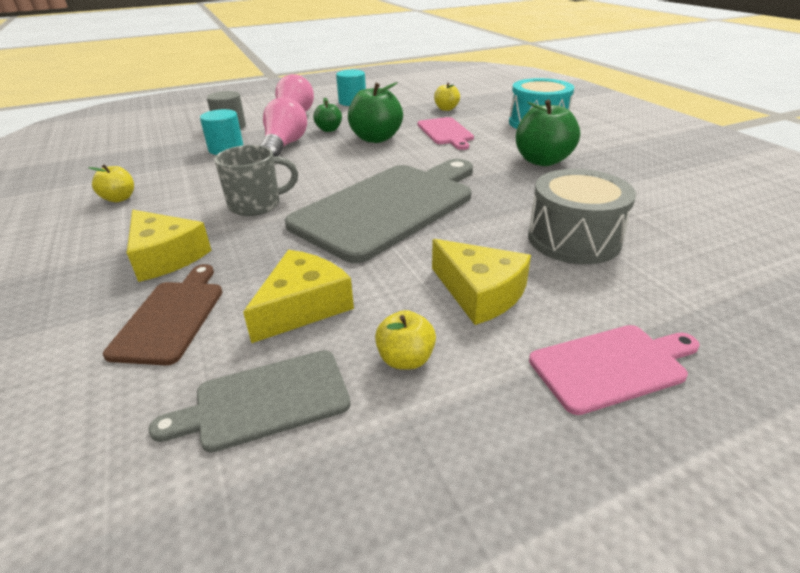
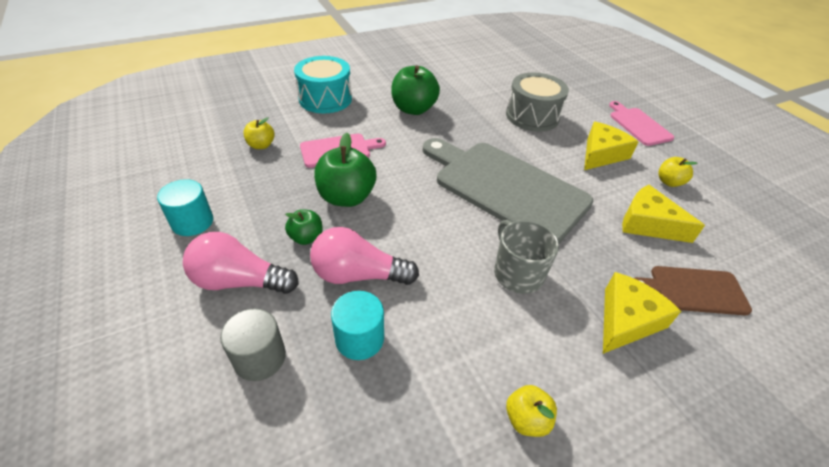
camera: 95 degrees left, 10 degrees up
grey cutting board [148,350,351,453] -> none

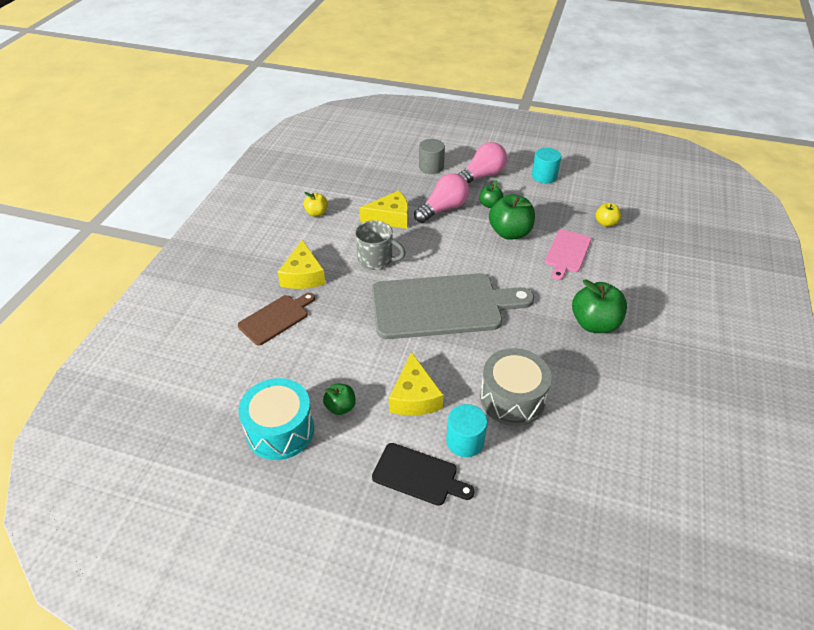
camera: 135 degrees right, 0 degrees up
turquoise drum [294,56,352,113] -> turquoise drum moved to [239,378,314,460]
turquoise cylinder [331,291,384,360] -> turquoise cylinder moved to [446,404,487,457]
pink cutting board [609,101,674,146] -> black cutting board [372,443,474,506]
yellow cheese [622,185,705,243] -> yellow cheese moved to [359,190,408,229]
yellow apple [658,157,697,187] -> green apple [323,384,355,415]

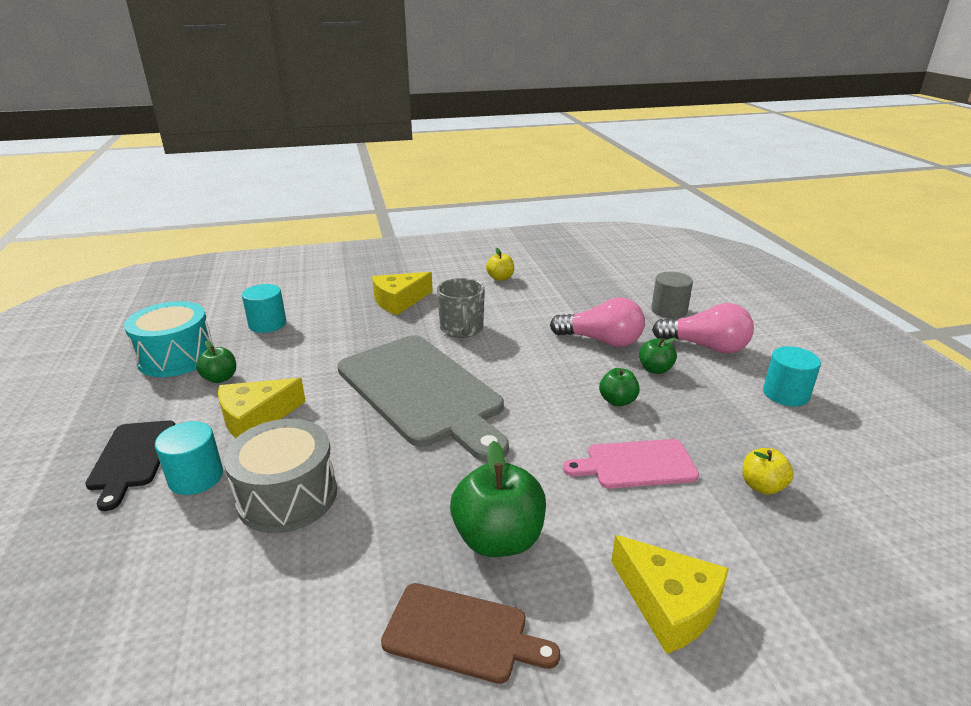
camera: 60 degrees right, 15 degrees down
brown cutting board [238,293,315,346] -> brown cutting board moved to [381,583,560,684]
yellow cheese [359,190,408,229] -> yellow cheese moved to [611,535,729,654]
green apple [489,194,535,240] -> green apple [599,368,640,406], size x0.55
none -> turquoise cylinder [242,284,286,333]

